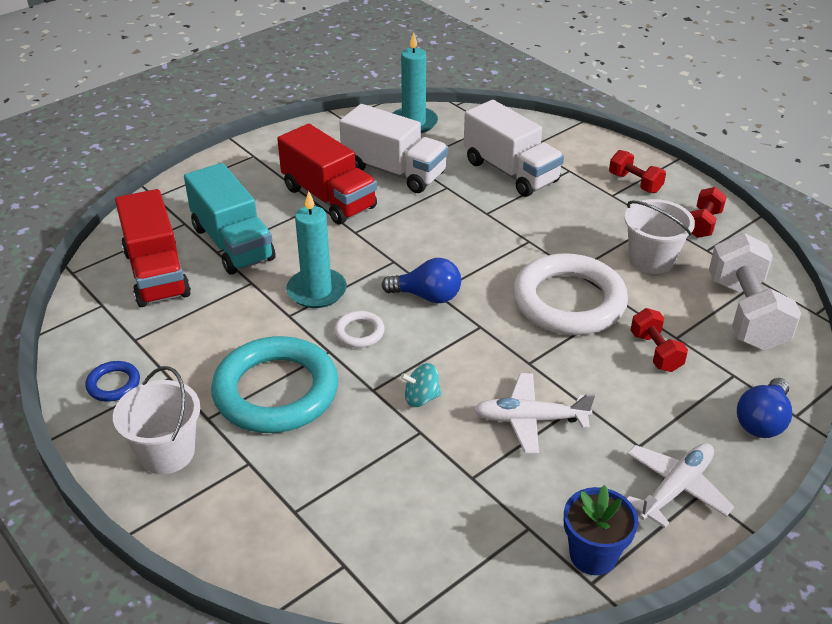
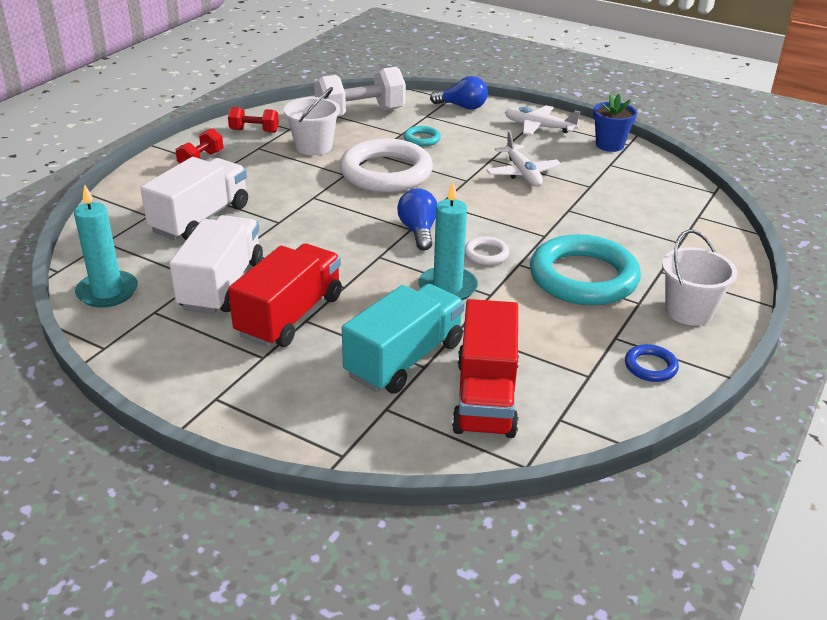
camera: 110 degrees left, 5 degrees down
red truck [115,189,191,307] -> red truck turned 135 degrees clockwise [452,299,519,438]
turquoise spinning top [401,363,442,407] -> none
red dumbbell [631,308,688,372] -> turquoise ring [404,126,441,146]

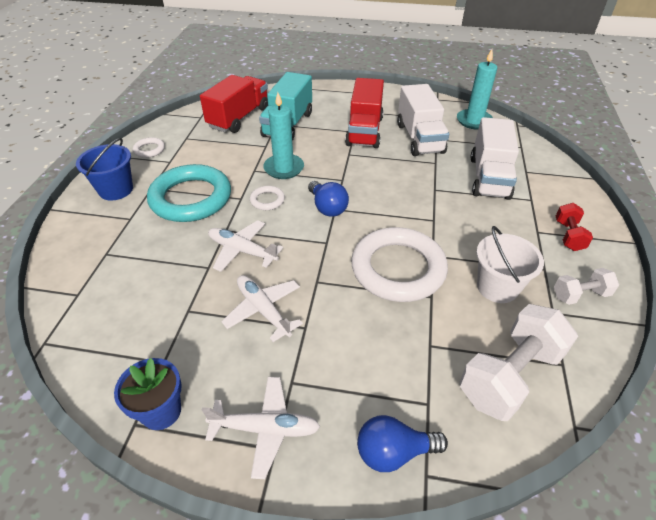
camera: 160 degrees right, 10 degrees up
red dumbbell [228,107,279,133] -> white dumbbell [554,268,619,305]
turquoise ring [404,126,441,146] -> none
red truck [452,299,519,438] -> red truck turned 45 degrees clockwise [200,75,268,133]
blue ring [625,344,679,382] -> white ring [133,137,165,158]
white bucket [662,230,738,326] -> blue bucket [76,138,133,200]
none -> white plane [208,220,283,272]

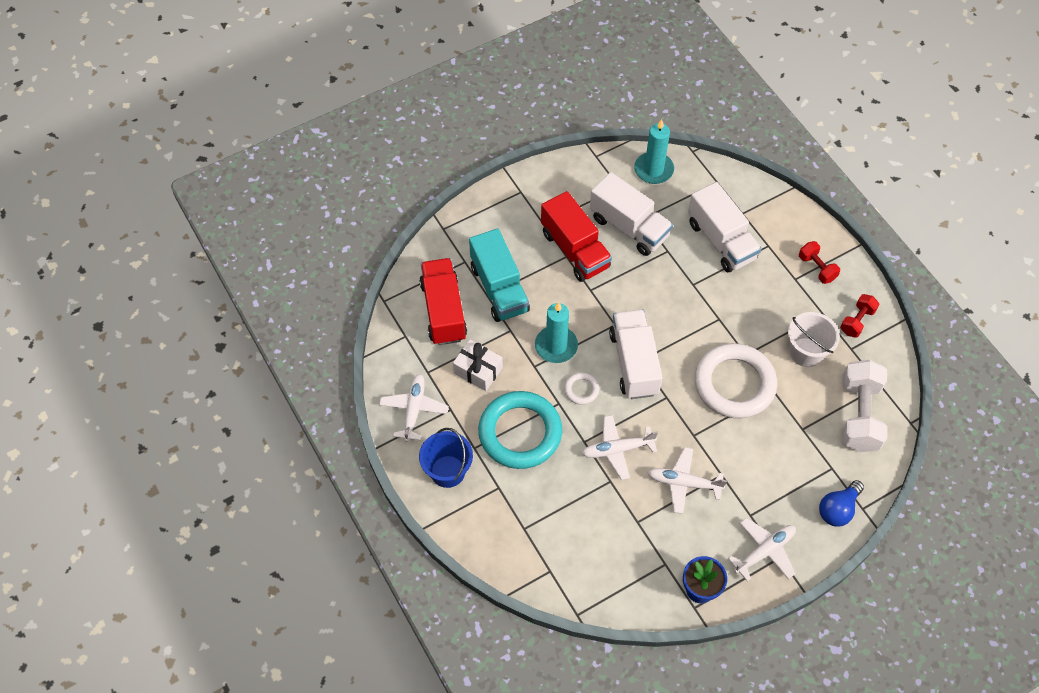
camera: 40 degrees left, 15 degrees up
white ring [133,137,165,158] -> white plane [379,374,449,442]
blue light bulb [308,181,349,217] -> white truck [609,310,663,399]
white dumbbell [554,268,619,305] -> red dumbbell [840,294,880,338]
none -> white gift [453,340,503,391]

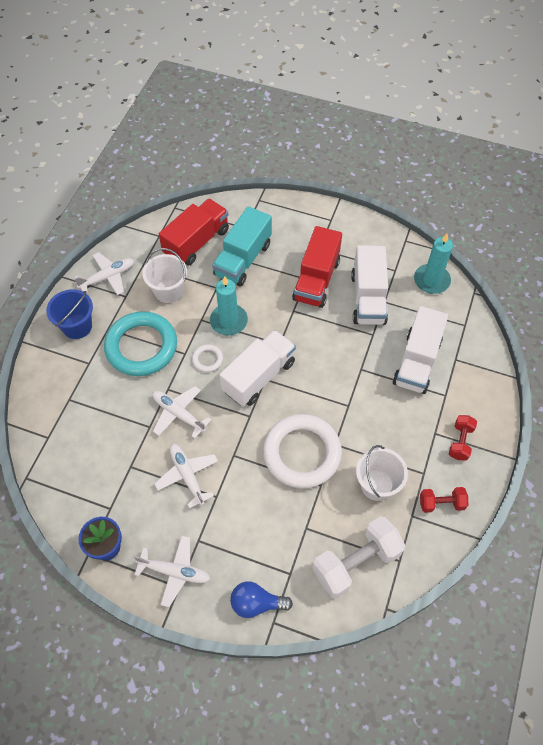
camera: 50 degrees right, 0 degrees up
white gift [453,340,503,391] -> white bucket [142,248,187,303]

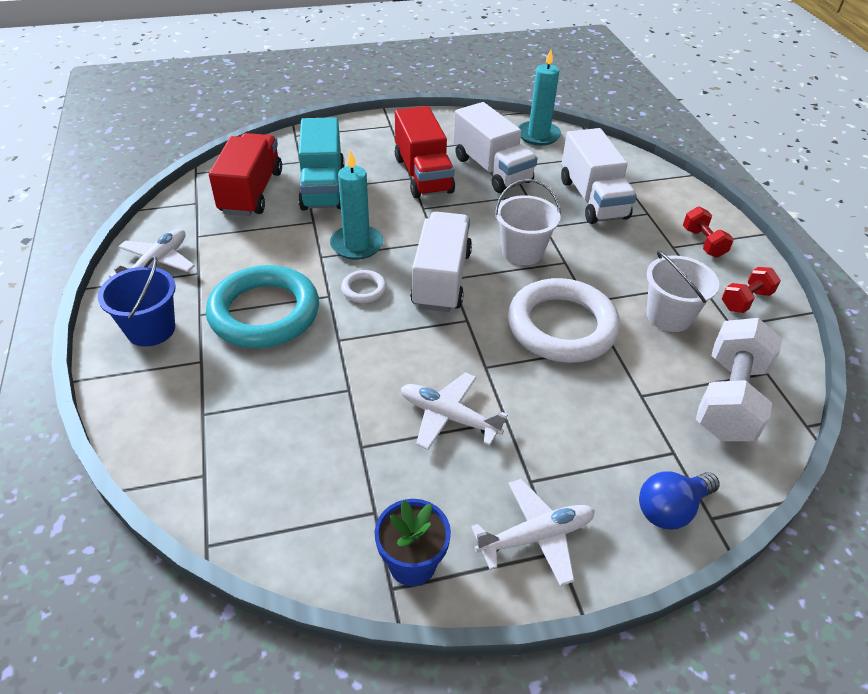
camera: 35 degrees left, 15 degrees down
white bucket [142,248,187,303] -> white bucket moved to [495,179,561,265]
white plane [152,386,211,439] -> none

